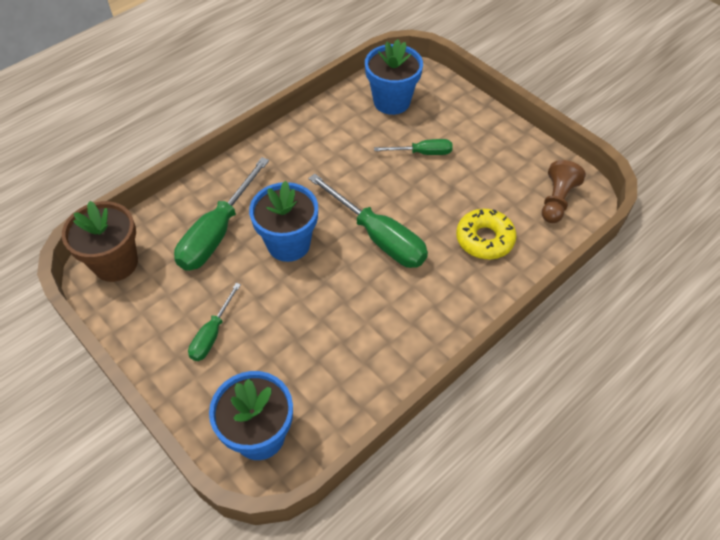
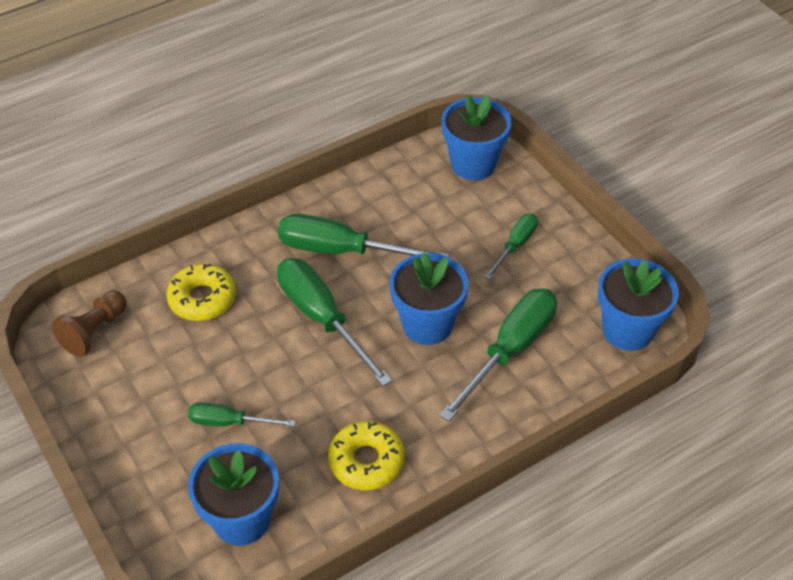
camera: 170 degrees left, 5 degrees down
brown flower pot [62,201,138,282] -> blue flower pot [598,258,679,351]
none -> green screwdriver [278,214,449,257]
none -> yellow donut [328,421,405,490]

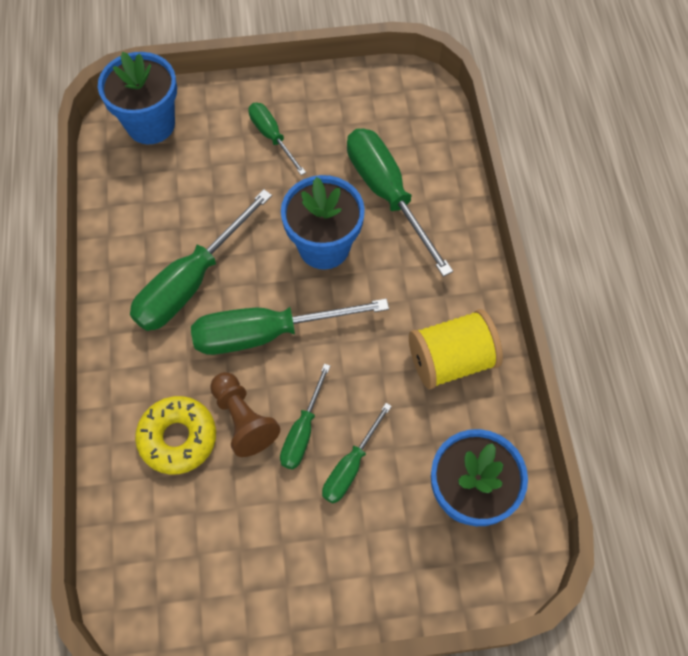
camera: 65 degrees left, 15 degrees up
brown pawn [52,290,127,357] -> brown pawn moved to [210,372,280,457]
yellow donut [328,421,405,490] -> yellow spool [409,309,503,389]
blue flower pot [598,258,679,351] -> none
none -> green screwdriver [280,364,330,470]

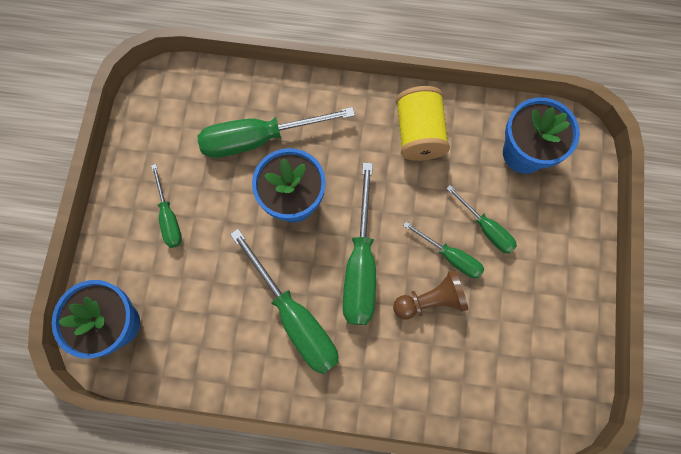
camera: 75 degrees left, 10 degrees up
yellow donut [135,396,216,475] -> none
green screwdriver [248,103,306,175] -> green screwdriver turned 90 degrees counterclockwise [151,164,182,248]

